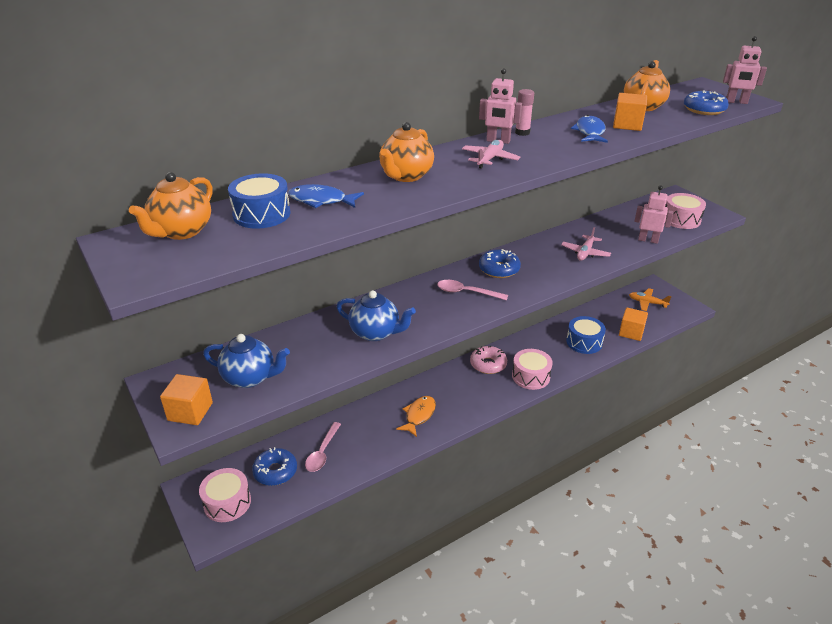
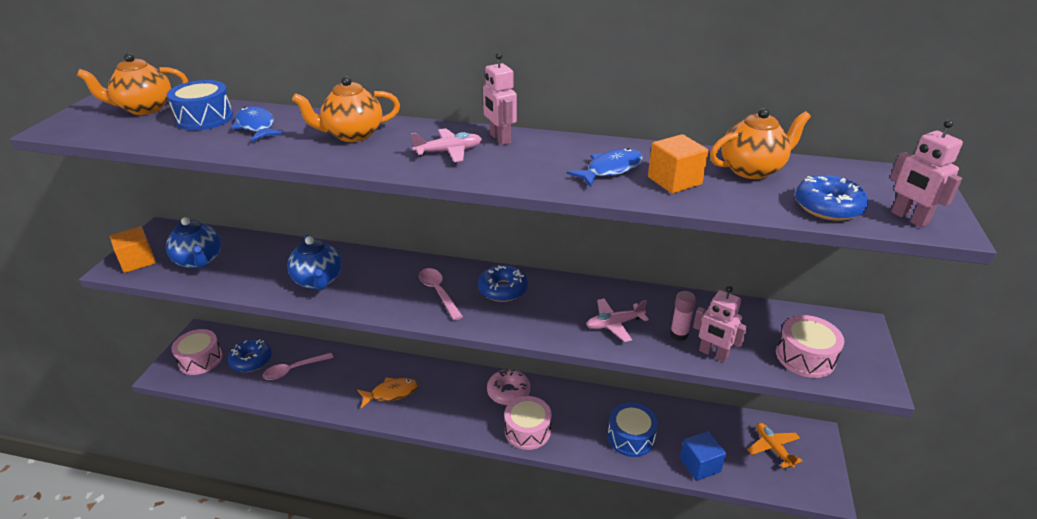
camera: 45 degrees right, 0 degrees up
pink glue stick [515,89,534,136] -> pink glue stick moved to [670,291,696,341]
orange cube [619,308,648,341] -> blue cube [680,431,726,481]
pink robot [634,185,674,244] -> pink robot turned 150 degrees clockwise [693,286,747,362]

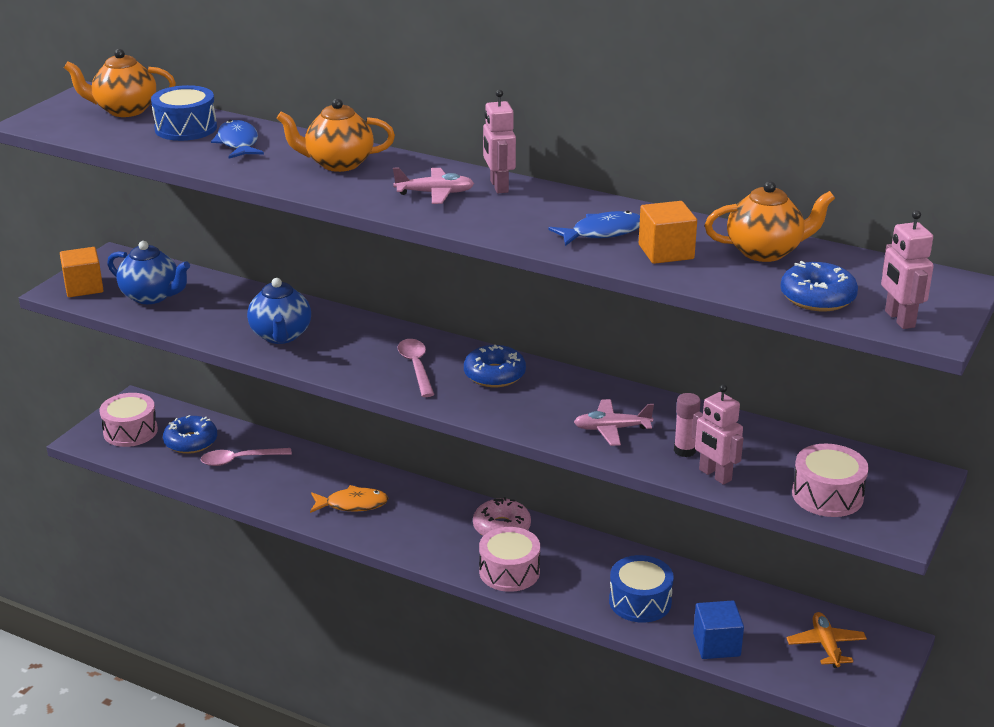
camera: 15 degrees right, 5 degrees down
blue teapot [166,217,221,269] -> blue teapot turned 45 degrees counterclockwise [107,241,190,304]

